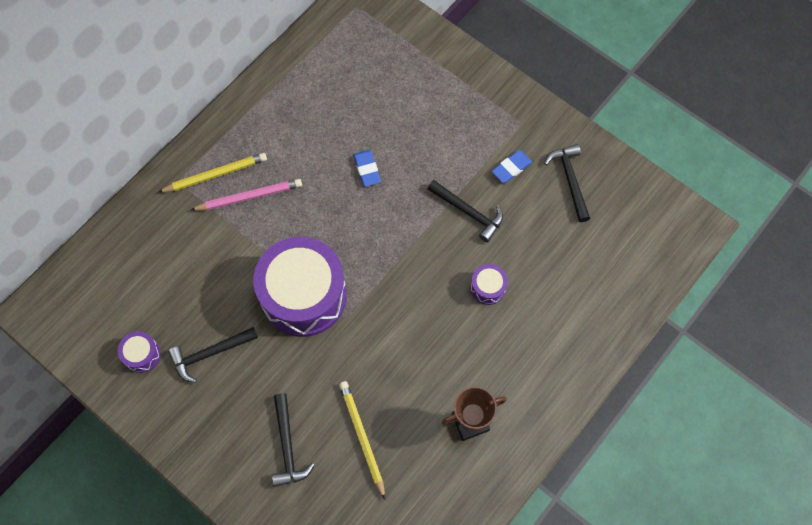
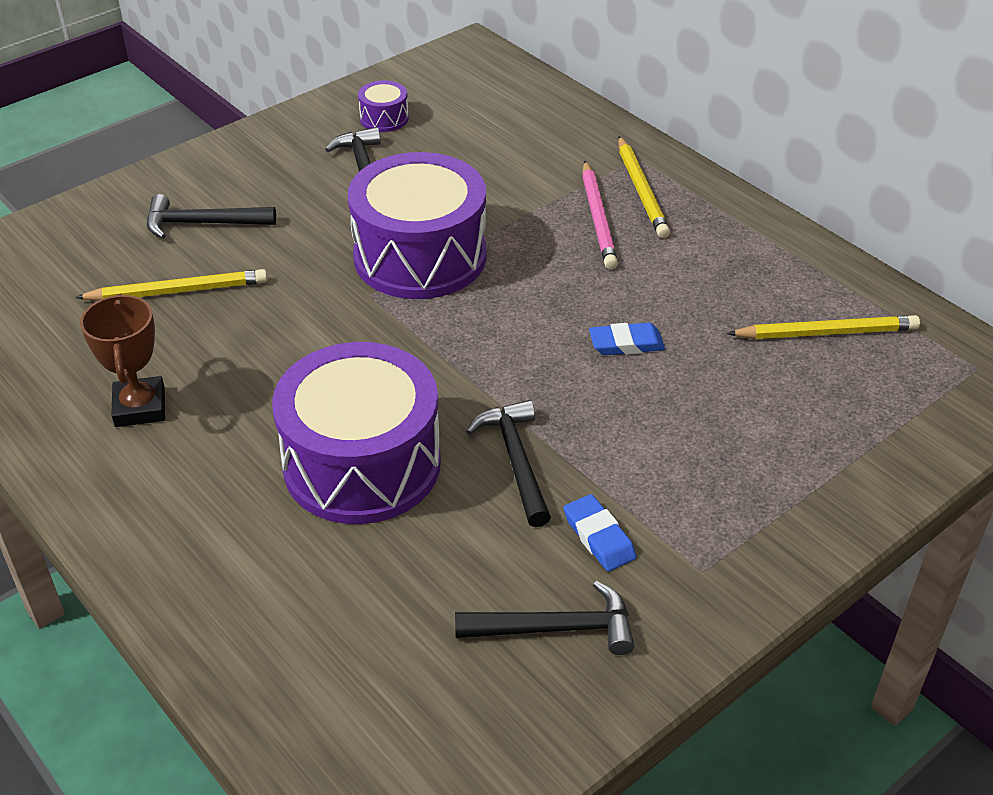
camera: 100 degrees right, 25 degrees down
black hammer [428,180,503,242] -> black hammer turned 120 degrees clockwise [466,400,551,527]
purple drum [470,264,508,305] -> purple drum [272,342,441,524], size x2.41
none -> yellow pencil [727,315,920,339]

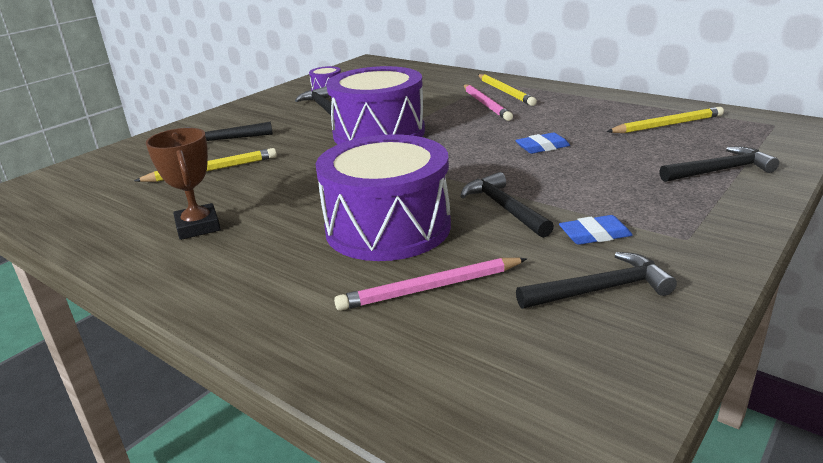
camera: 10 degrees left, 15 degrees down
blue eraser [564,494,636,572] -> blue eraser turned 60 degrees counterclockwise [559,215,633,245]
none -> pink pencil [334,258,527,311]
none -> black hammer [659,147,779,182]

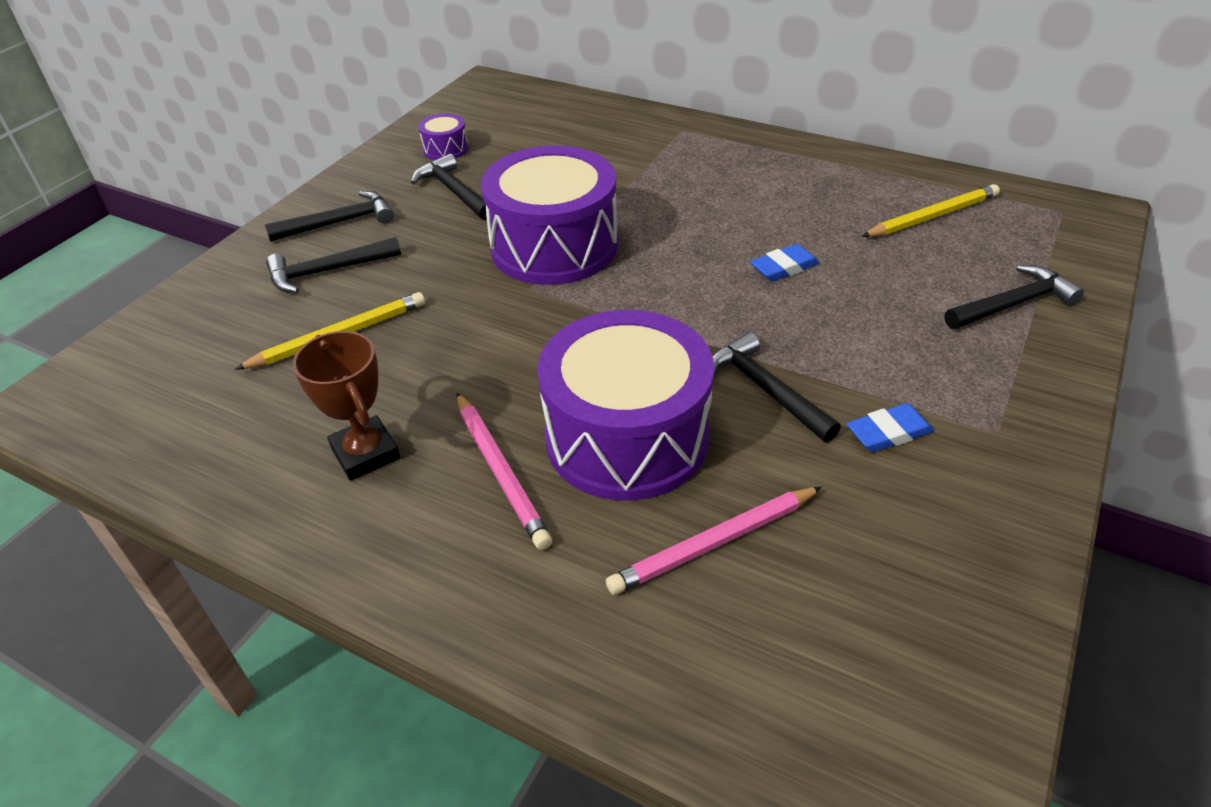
camera: 10 degrees left, 15 degrees up
pink pencil [463,84,513,121] -> pink pencil moved to [456,393,552,550]
yellow pencil [478,74,537,106] -> none
black hammer [516,252,677,309] -> black hammer moved to [265,191,394,242]

